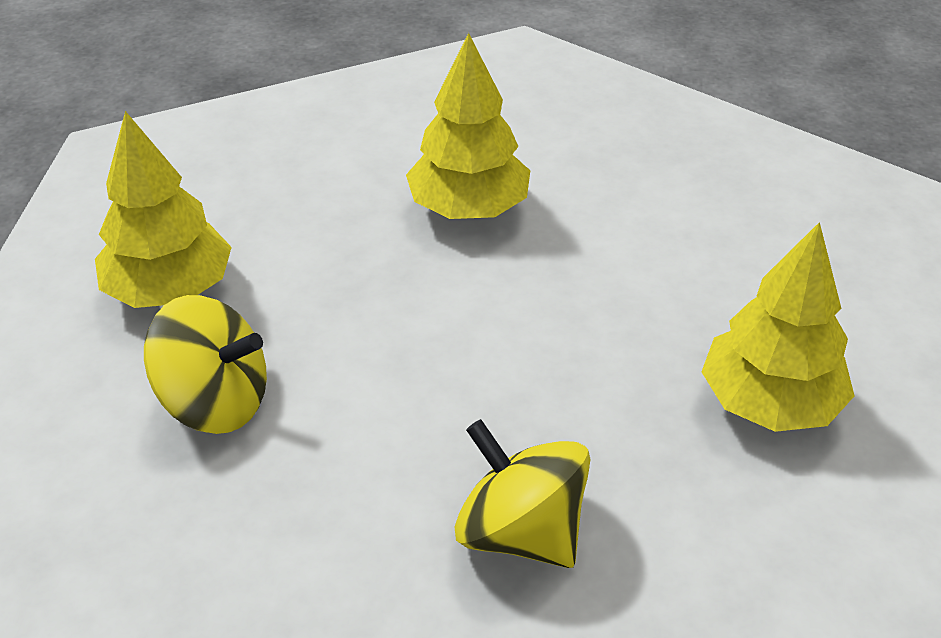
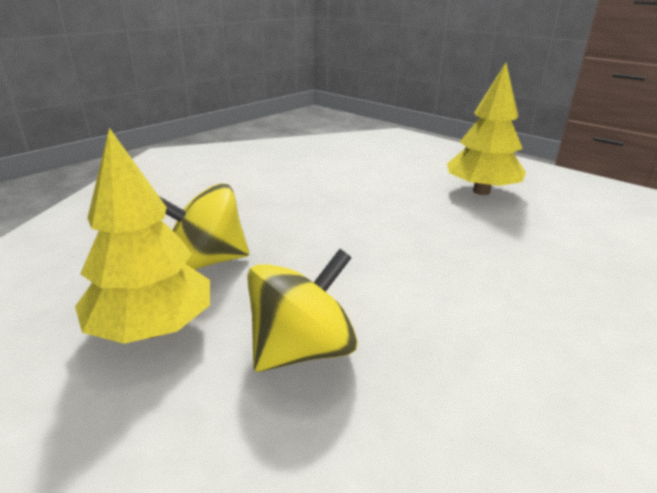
camera: 55 degrees left, 15 degrees down
yellow tree [406,33,530,219] -> none
yellow spinning top [455,419,591,568] -> yellow spinning top moved to [159,183,249,270]

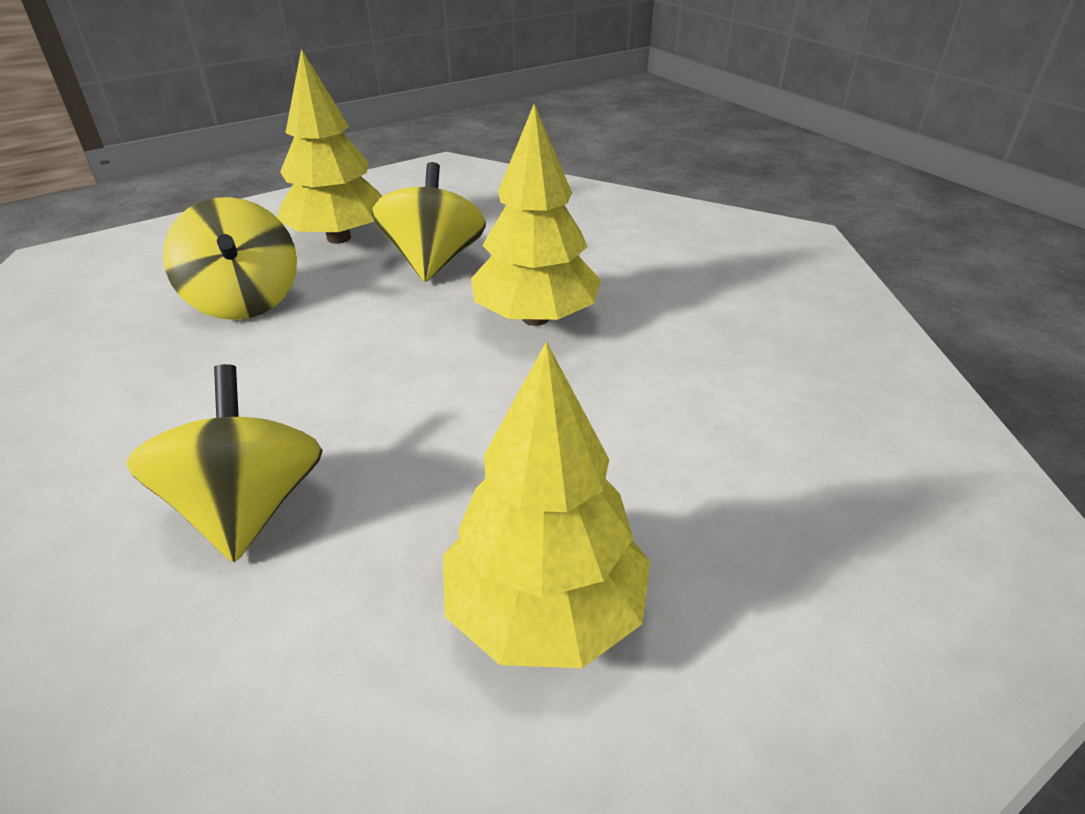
camera: 105 degrees right, 10 degrees up
none -> yellow spinning top [126,364,323,562]
none -> yellow tree [471,104,601,326]

